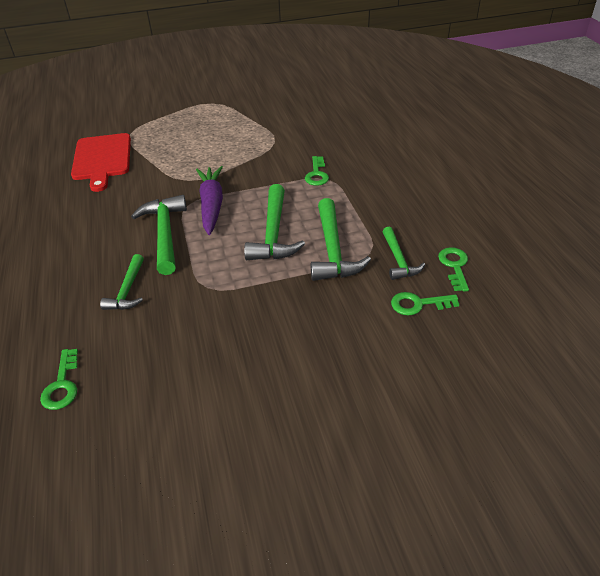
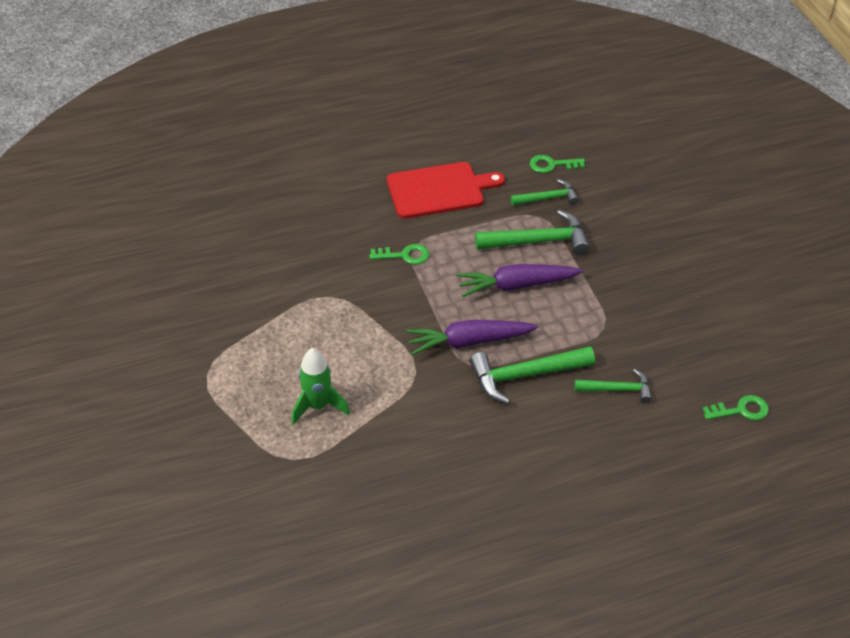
camera: 95 degrees left, 5 degrees up
red cutting board [71,133,131,192] -> red cutting board moved to [387,162,505,219]
green hammer [244,184,305,260] -> purple carrot [456,264,583,297]
green key [391,292,459,316] -> none
none -> green rocket [292,348,350,425]

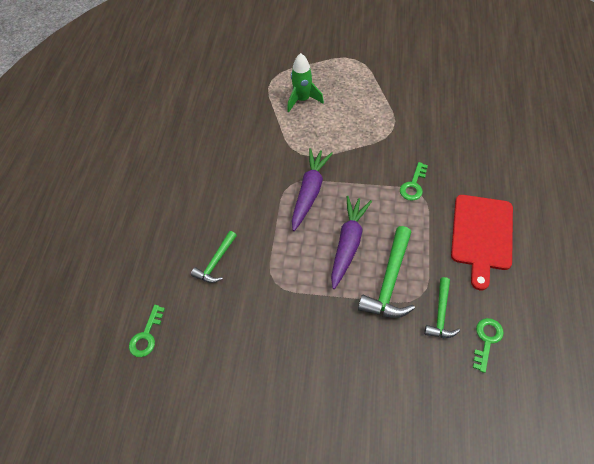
camera: 120 degrees right, 10 degrees up
green hammer [469,346,595,404] -> none

